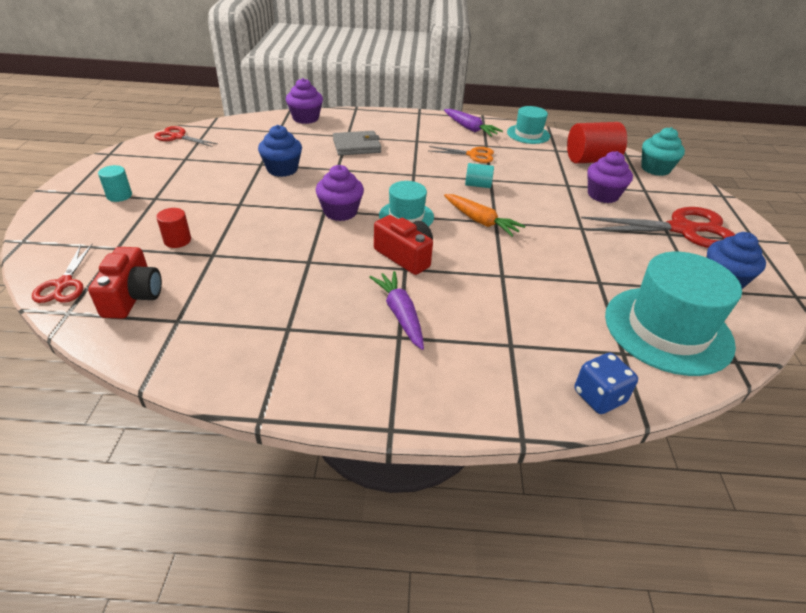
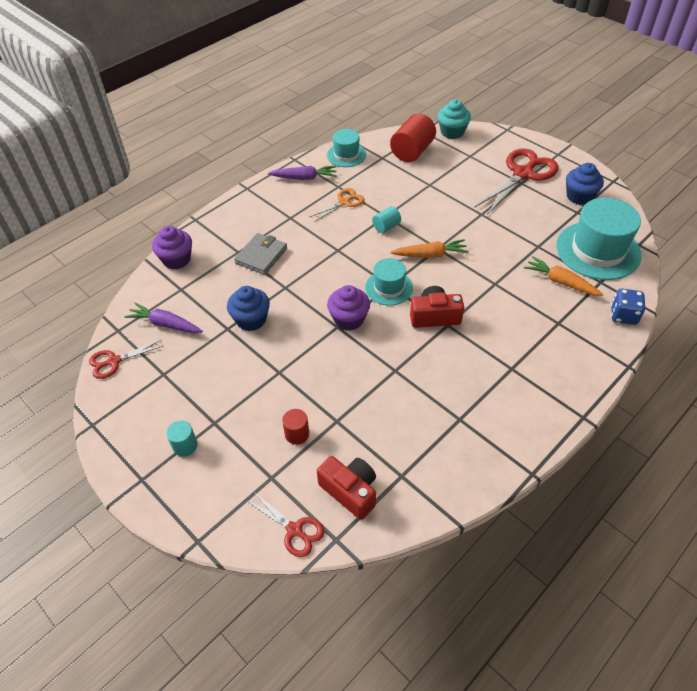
camera: 45 degrees left, 10 degrees up
purple carrot [370,271,424,350] -> purple carrot moved to [124,302,203,333]
purple cupcake [587,151,633,203] -> none
none -> orange carrot [524,256,603,296]

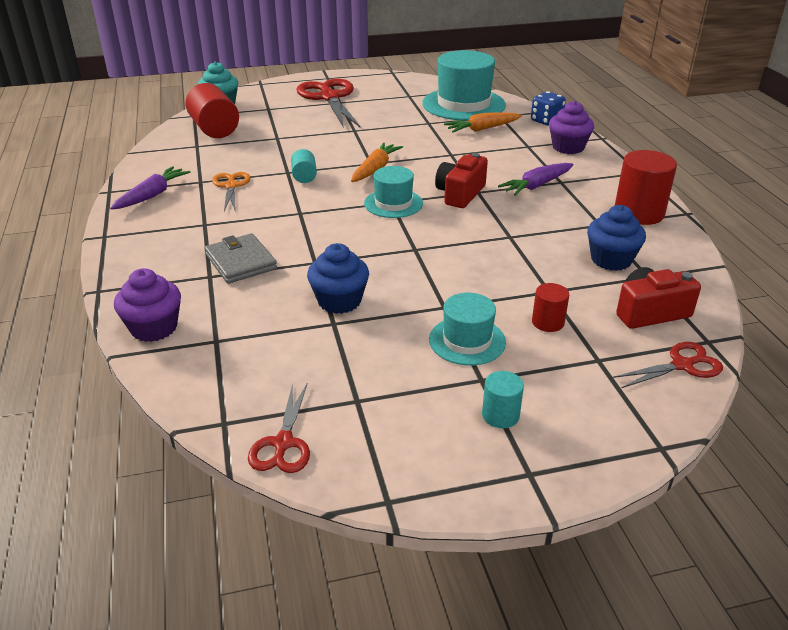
camera: 60 degrees left, 15 degrees down
purple carrot [124,302,203,333] -> purple carrot moved to [498,163,573,196]
turquoise hat [327,129,366,167] -> turquoise hat moved to [429,293,506,365]
purple cupcake [327,285,370,331] -> purple cupcake moved to [549,101,594,154]
blue cupcake [566,163,604,205] -> blue cupcake moved to [587,205,646,271]
none -> red cylinder [615,150,677,225]

